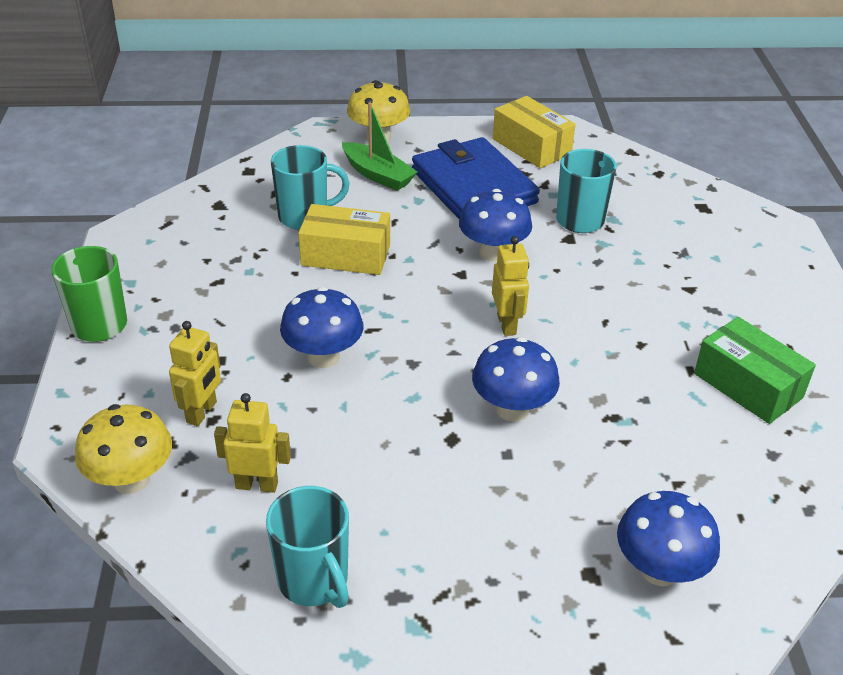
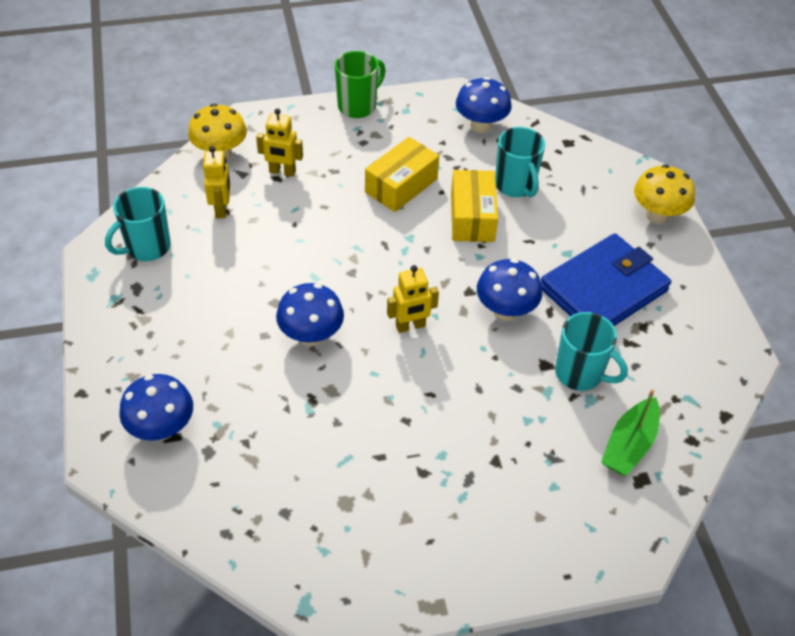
camera: 80 degrees right, 10 degrees up
blue mushroom [280,287,363,368] -> blue mushroom moved to [456,77,512,133]
green boat [342,102,417,191] -> green boat moved to [601,390,660,476]
yellow box [493,96,576,168] -> yellow box moved to [365,137,439,212]
green box [694,317,816,424] -> none

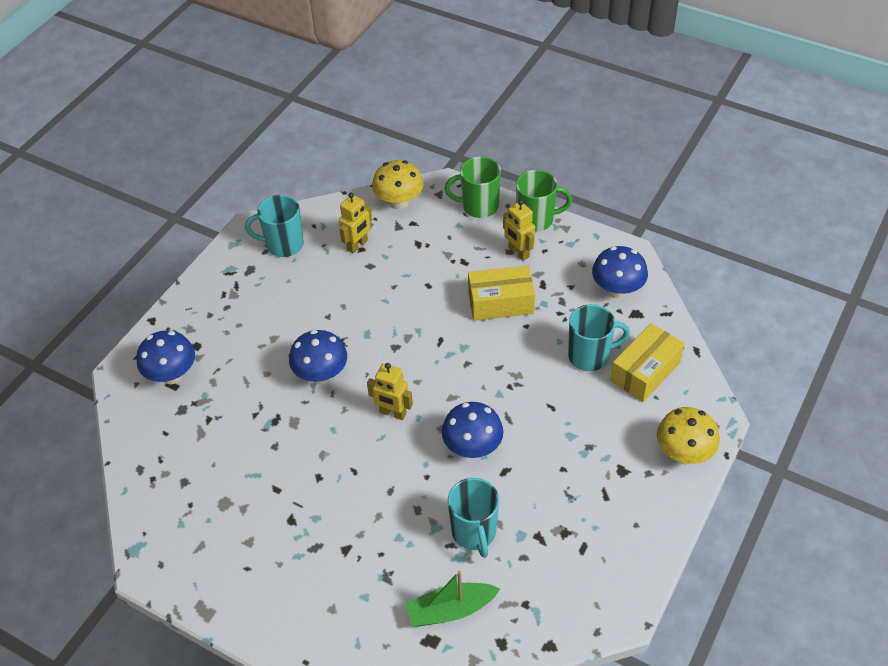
camera: 45 degrees right, 0 degrees up
yellow robot [256,108,303,177] -> yellow robot moved to [503,200,535,261]
yellow box [451,170,498,242] -> yellow box moved to [610,323,685,402]
turquoise mug [495,127,545,197] -> turquoise mug turned 120 degrees counterclockwise [568,304,630,371]
blue wallet [541,233,671,326] -> none
none -> green mug [445,156,501,218]

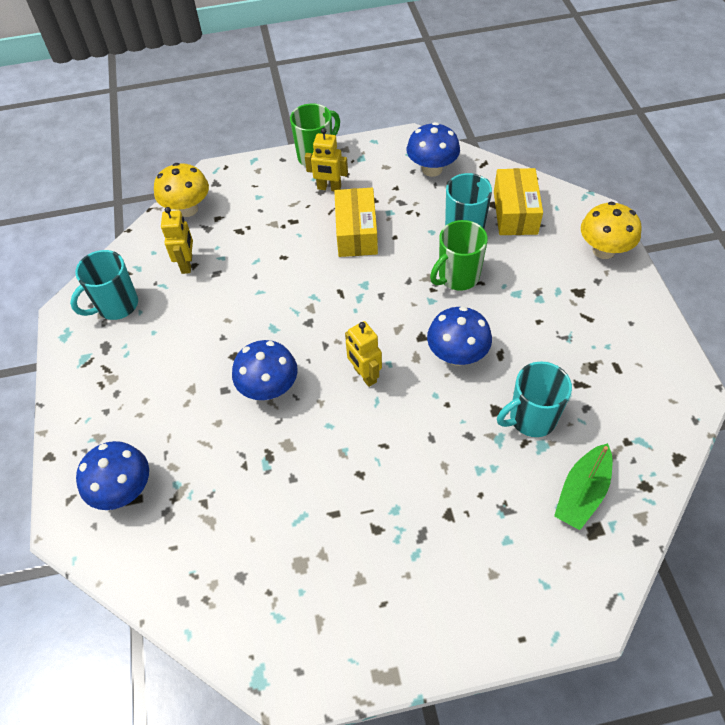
camera: 40 degrees left, 5 degrees up
yellow robot [367,363,413,420] -> yellow robot turned 75 degrees clockwise [345,321,382,387]
green mug [445,156,501,218] -> green mug moved to [430,220,488,291]
turquoise mug [448,478,499,558] -> turquoise mug turned 120 degrees clockwise [497,361,572,437]
yellow box [468,266,535,321] -> yellow box turned 45 degrees counterclockwise [334,188,378,257]

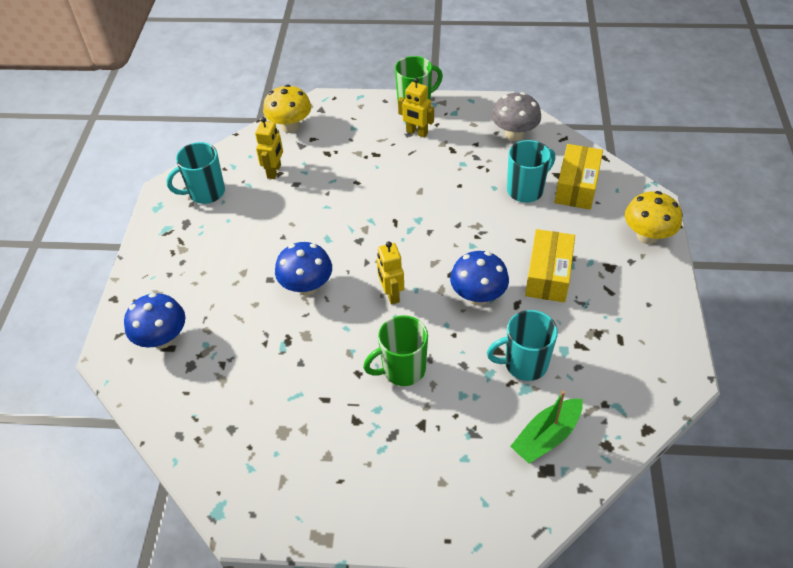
camera: 15 degrees right, 5 degrees down
yellow box [334,188,378,257] -> yellow box moved to [525,229,575,302]
blue mushroom [407,122,460,177] -> grey mushroom [492,92,541,141]
green mug [430,220,488,291] -> green mug moved to [363,315,428,386]

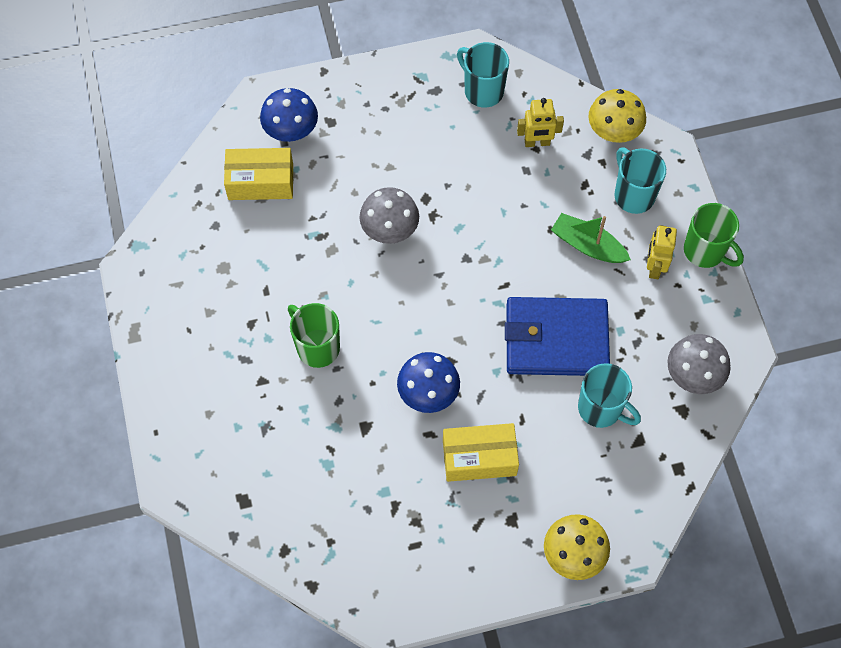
camera: 70 degrees right, 15 degrees up
blue mushroom [275,242,332,296] -> grey mushroom [360,187,419,244]
yellow robot [377,241,404,305] -> none
turquoise mug [487,310,558,381] -> turquoise mug moved to [615,148,666,214]
green boat [510,390,583,463] -> green boat moved to [551,213,631,263]
yellow box [554,144,603,210] -> yellow box moved to [224,148,293,200]
none -> blue wallet [505,297,610,376]

